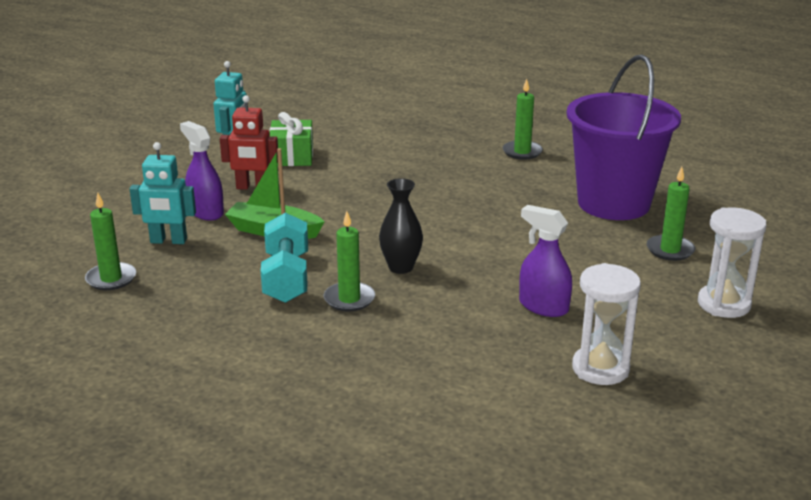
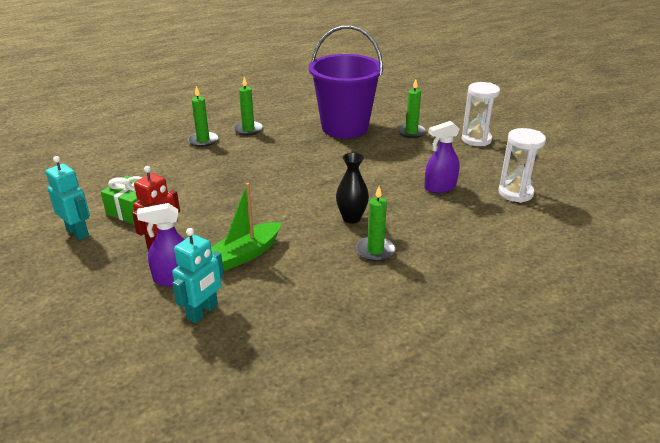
camera: 60 degrees left, 5 degrees up
green candle [85,193,136,290] -> green candle moved to [188,86,218,147]
turquoise dumbbell [260,212,308,303] -> none

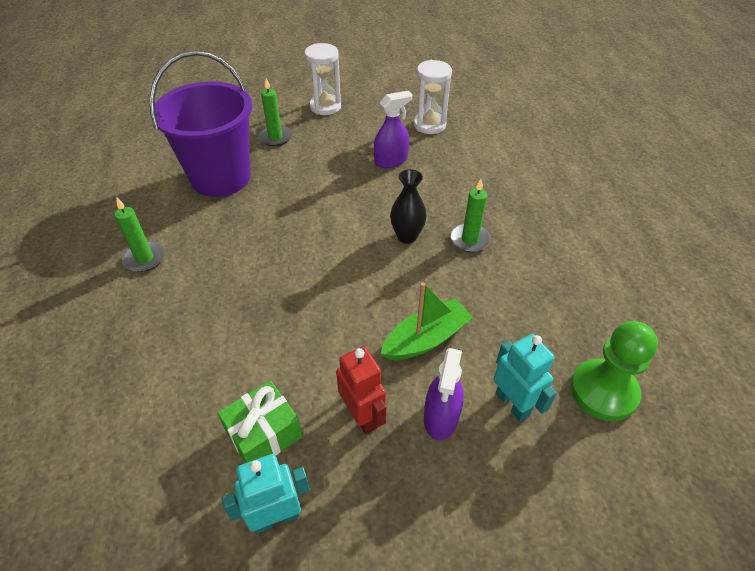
camera: 65 degrees left, 15 degrees up
green candle [188,86,218,147] -> none
green boat [211,183,281,271] -> green boat turned 105 degrees counterclockwise [380,282,473,360]
purple spray bottle [424,121,460,193] -> purple spray bottle turned 120 degrees counterclockwise [374,91,412,168]
none -> green pawn [571,321,658,421]

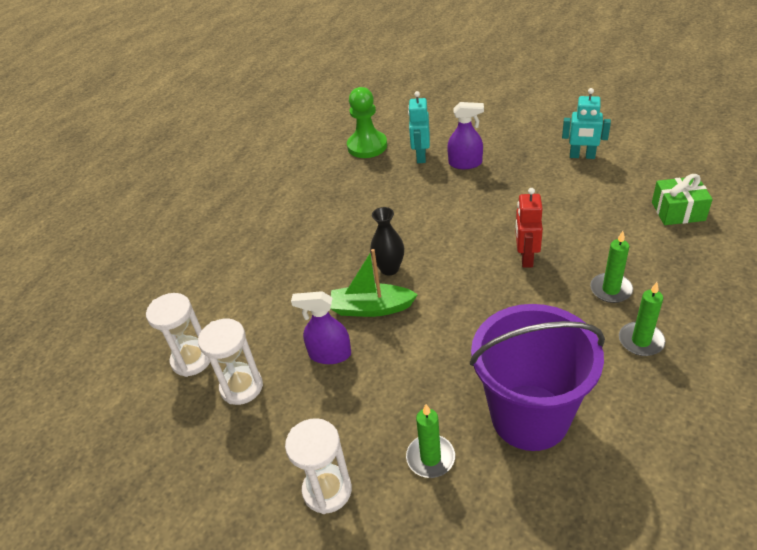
camera: 140 degrees left, 5 degrees down
green gift [217,380,302,463] -> green gift moved to [652,174,713,225]
red robot [336,346,386,434] -> red robot moved to [515,188,543,268]
green boat [380,282,473,360] -> green boat moved to [330,249,418,317]
purple spray bottle [424,348,464,440] -> purple spray bottle turned 45 degrees clockwise [447,102,484,169]
green candle [450,179,491,252] -> green candle moved to [590,231,633,303]
none -> white hourglass [146,293,210,377]

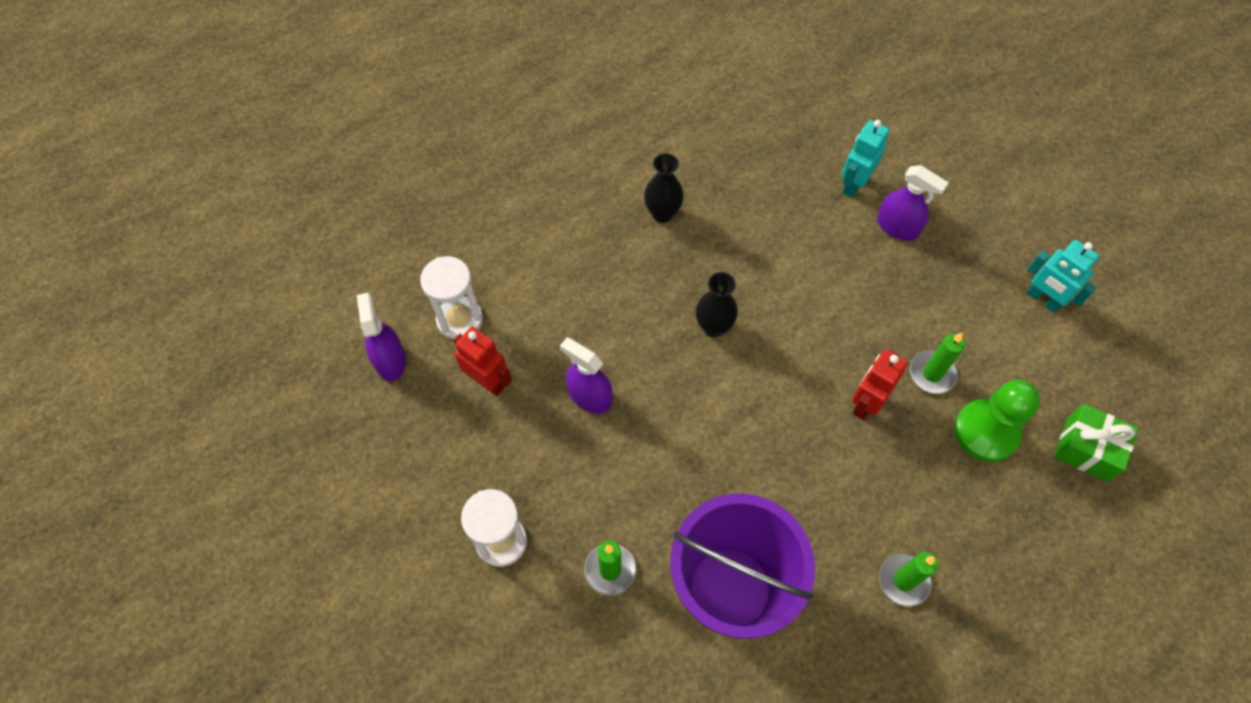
camera: 25 degrees right, 20 degrees up
white hourglass [198,319,263,405] -> red robot [454,327,512,396]
green boat [330,249,418,317] -> none
green pawn [347,87,387,158] -> green pawn moved to [954,380,1040,462]
green candle [590,231,633,303] -> green candle moved to [910,333,965,394]
none -> purple spray bottle [357,293,406,381]
none -> black vase [644,153,684,223]

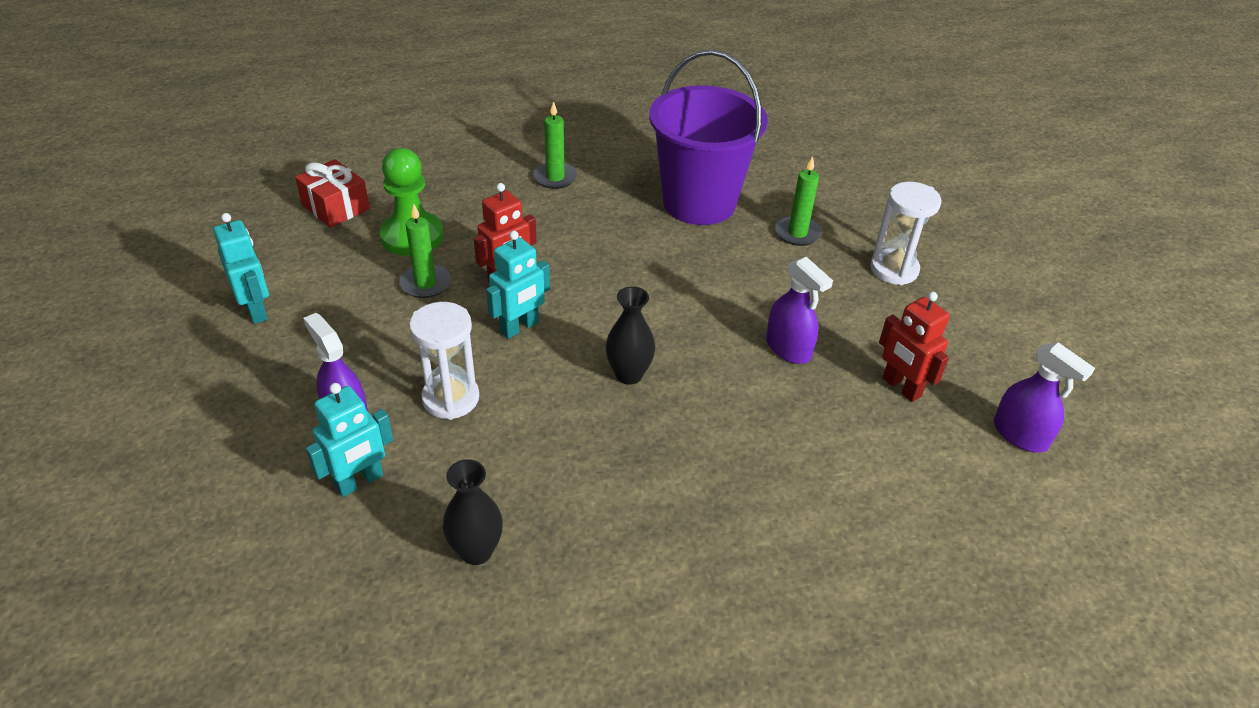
camera: 165 degrees left, 20 degrees down
purple spray bottle [357,293,406,381] -> purple spray bottle turned 45 degrees counterclockwise [994,342,1095,452]
white hourglass [420,256,483,339] -> white hourglass moved to [409,302,479,420]
black vase [644,153,684,223] -> black vase moved to [443,459,503,565]
green gift [1054,404,1138,482] -> red gift [295,159,370,228]
none -> turquoise robot [486,231,550,339]

